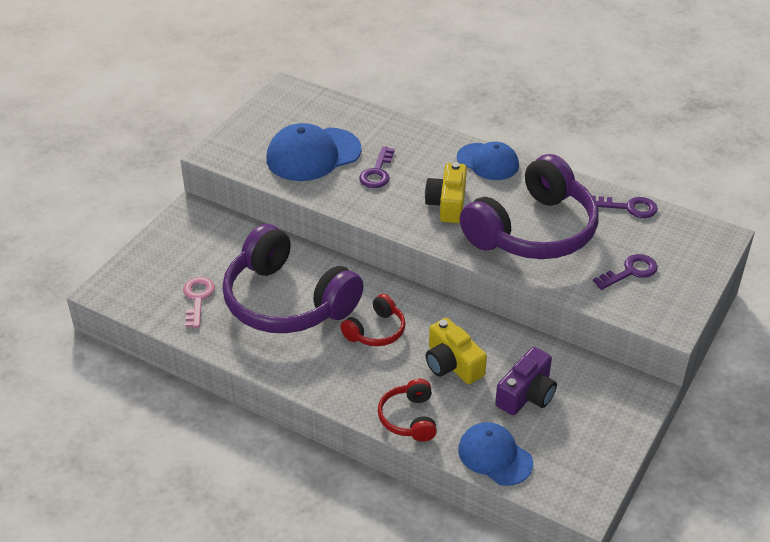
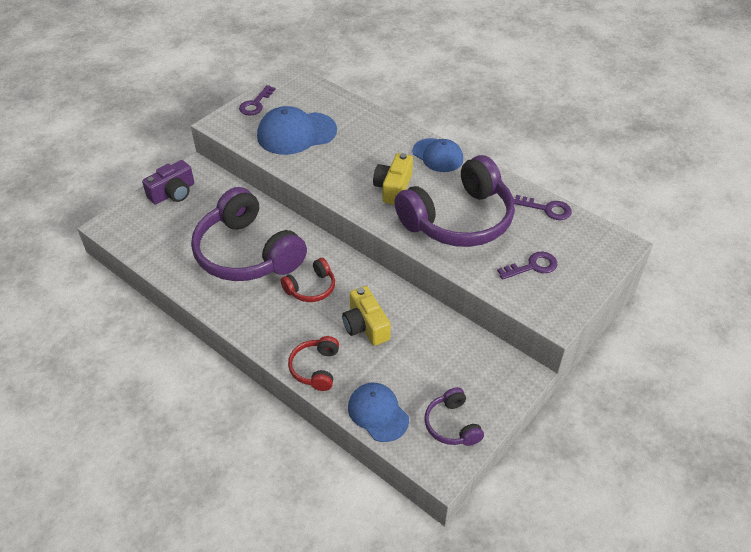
camera: 10 degrees right, 5 degrees up
pink key [183,277,215,328] -> none
purple key [359,146,395,188] -> purple key moved to [239,85,276,116]
purple camera [495,347,557,415] -> purple camera moved to [142,160,194,204]
none -> purple headphones [425,387,484,446]

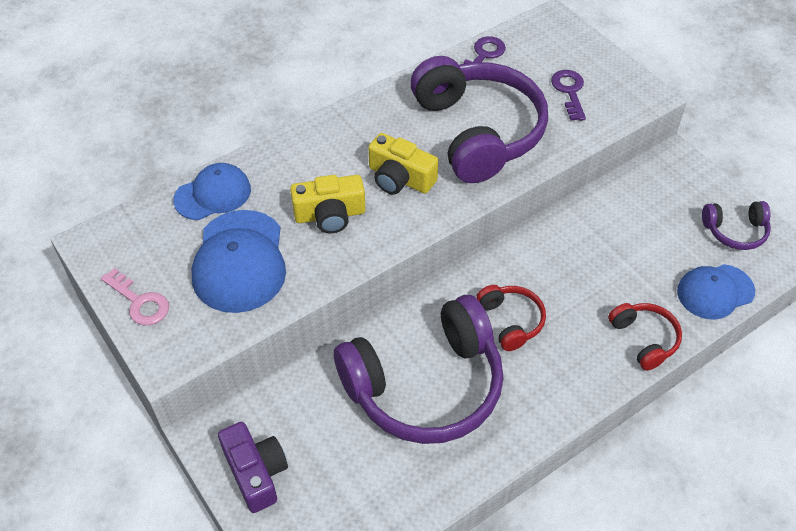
camera: 75 degrees left, 5 degrees up
purple key [239,85,276,116] -> pink key [101,268,169,325]
red headphones [288,336,339,391] -> red headphones turned 135 degrees counterclockwise [608,303,682,371]
yellow camera [342,286,391,346] -> yellow camera moved to [290,175,365,233]
blue cap [412,138,463,172] -> blue cap moved to [173,163,251,220]

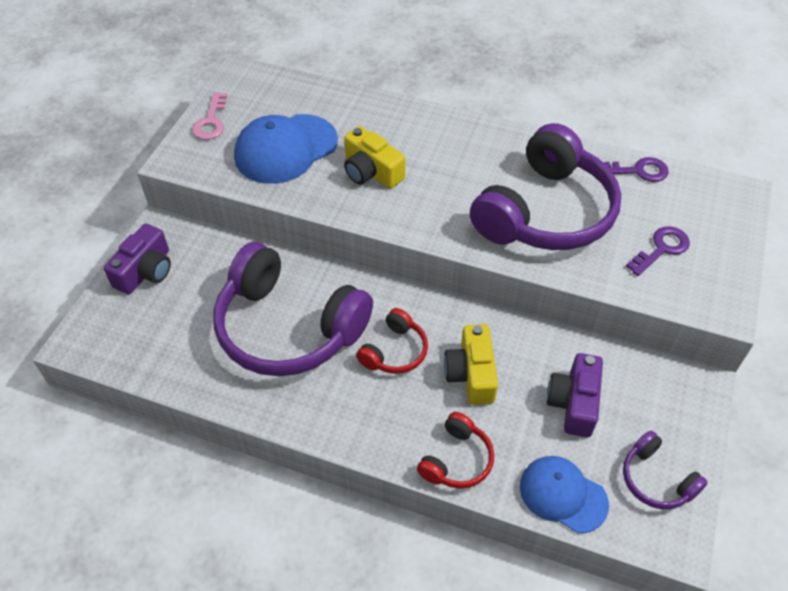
camera: 55 degrees right, 0 degrees up
blue cap [173,163,251,220] -> none
yellow camera [368,133,438,195] -> yellow camera moved to [444,324,498,405]
none -> purple camera [547,353,603,437]

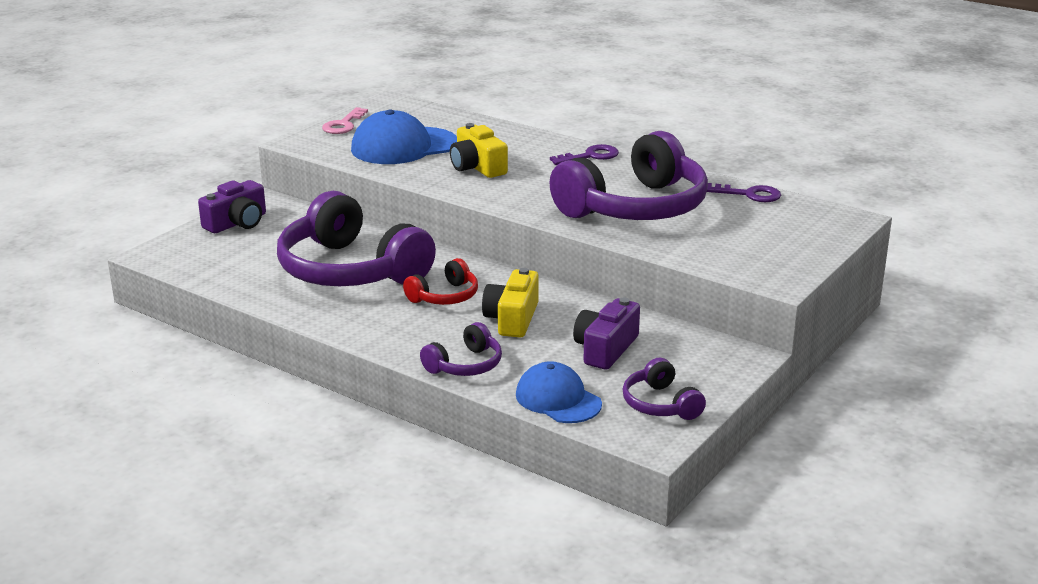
camera: 15 degrees right, 25 degrees down
red headphones [417,412,494,489] -> purple headphones [420,322,502,376]
purple key [626,226,690,276] -> purple key moved to [550,144,619,165]

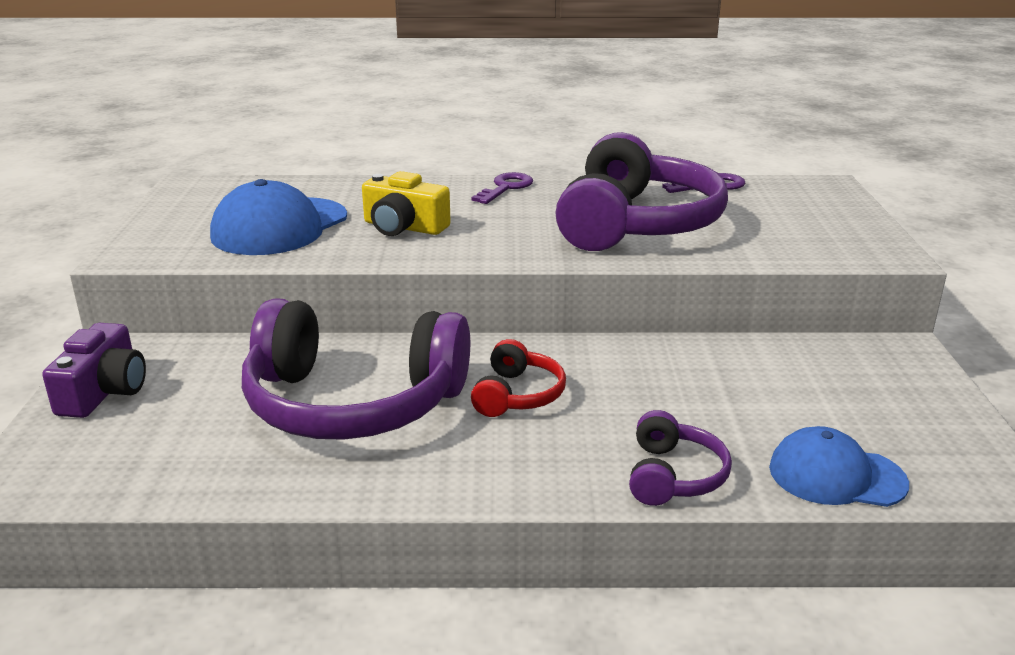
camera: 35 degrees left, 0 degrees up
pink key [322,107,368,134] -> none
yellow camera [482,268,539,338] -> none
purple camera [573,298,640,370] -> none
purple headphones [623,358,706,420] -> none

